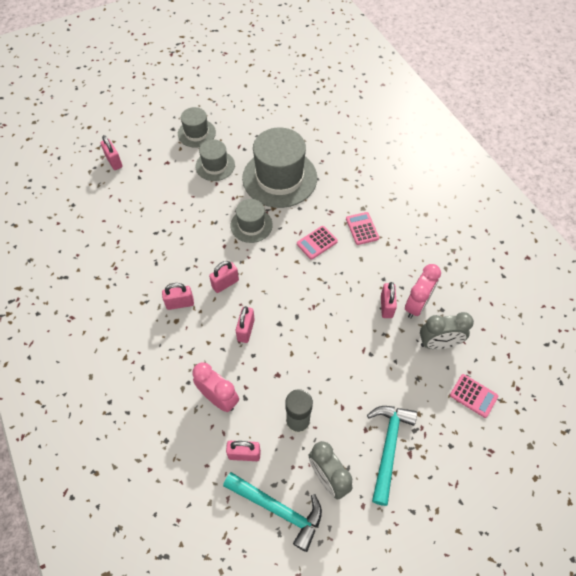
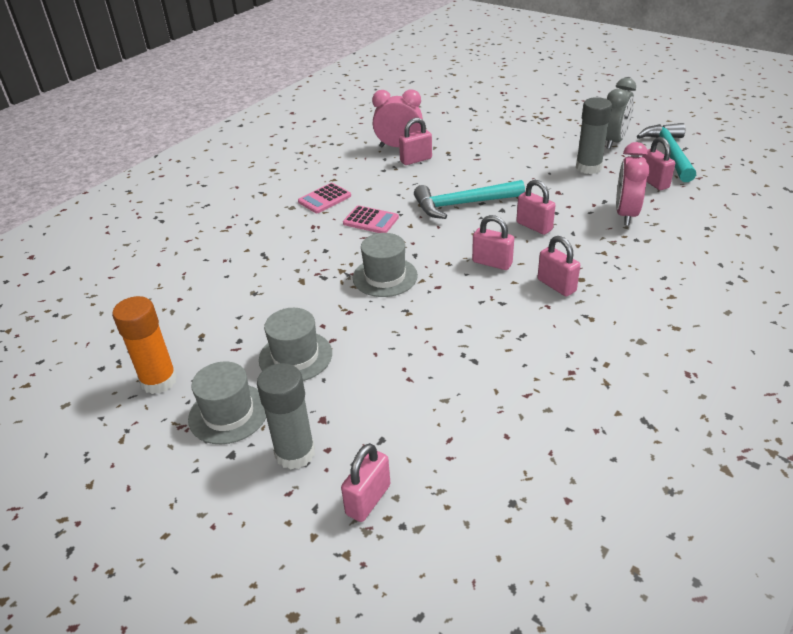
camera: 115 degrees left, 20 degrees down
pink padlock [235,306,255,343] -> pink padlock turned 60 degrees clockwise [516,180,555,235]
grey hat [242,127,317,208] -> none
turquoise hammer [367,406,417,506] -> turquoise hammer moved to [414,180,525,219]
grey clock [420,312,474,349] -> none
pink calculator [450,374,498,418] -> none
none -> orange glue stick [112,296,177,394]
none -> grey glue stick [257,363,315,470]

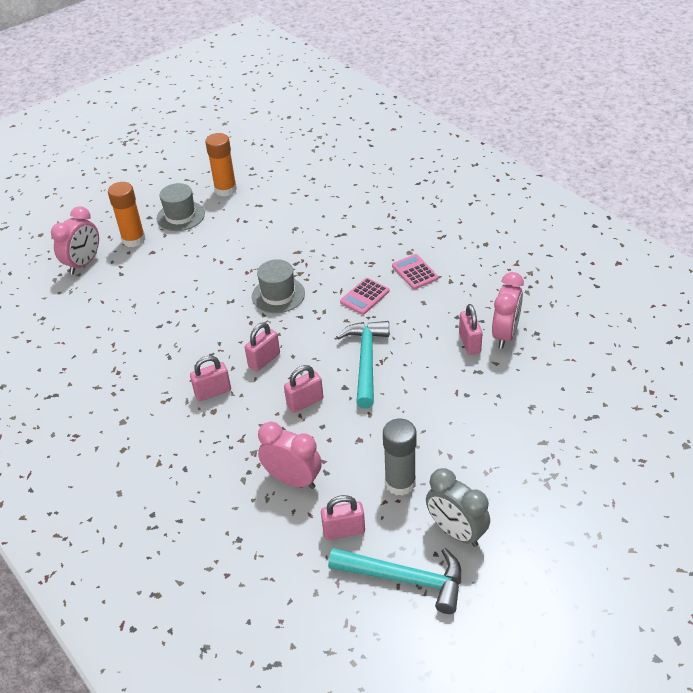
camera: 105 degrees right, 5 degrees up
grey glue stick [257,363,315,470] -> orange glue stick [108,182,146,247]
grey hat [259,308,332,381] -> none
pink padlock [341,443,390,522] -> pink clock [51,206,99,274]

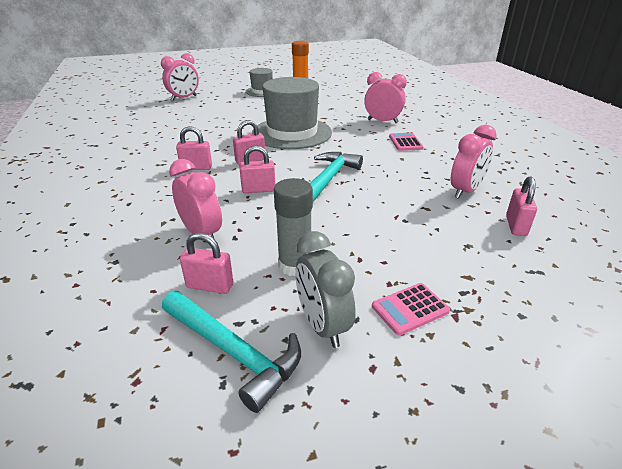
camera: 20 degrees right, 10 degrees down
orange glue stick [108,182,146,247] -> none
grey hat [252,259,305,313] -> grey hat [252,77,332,149], size x1.87
pink calculator [340,278,389,315] -> pink calculator moved to [372,283,450,335]
pink padlock [459,304,483,355] -> pink padlock moved to [506,176,537,236]
none -> pink clock [364,72,407,123]

